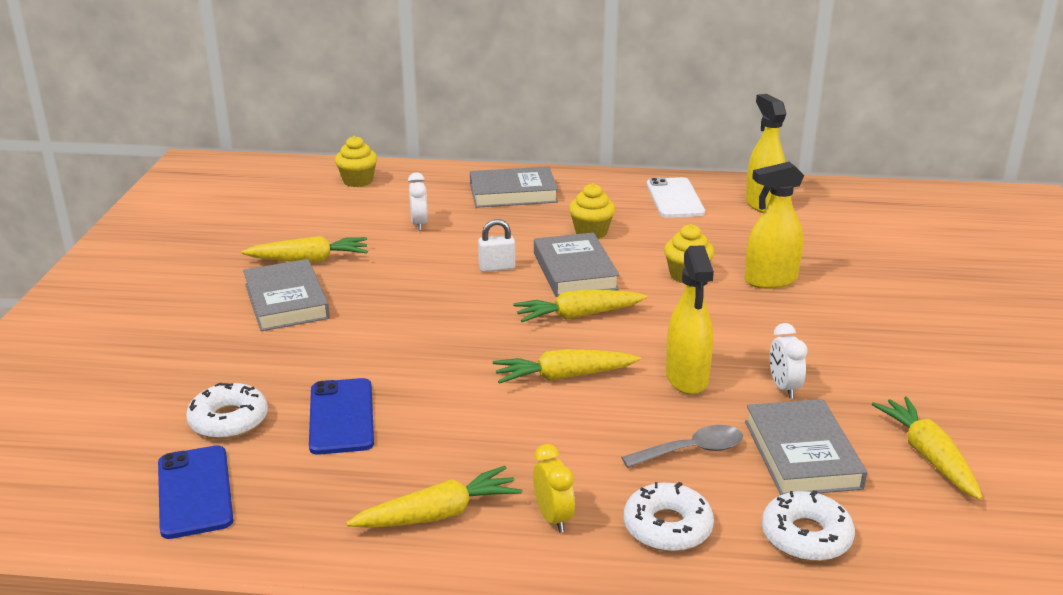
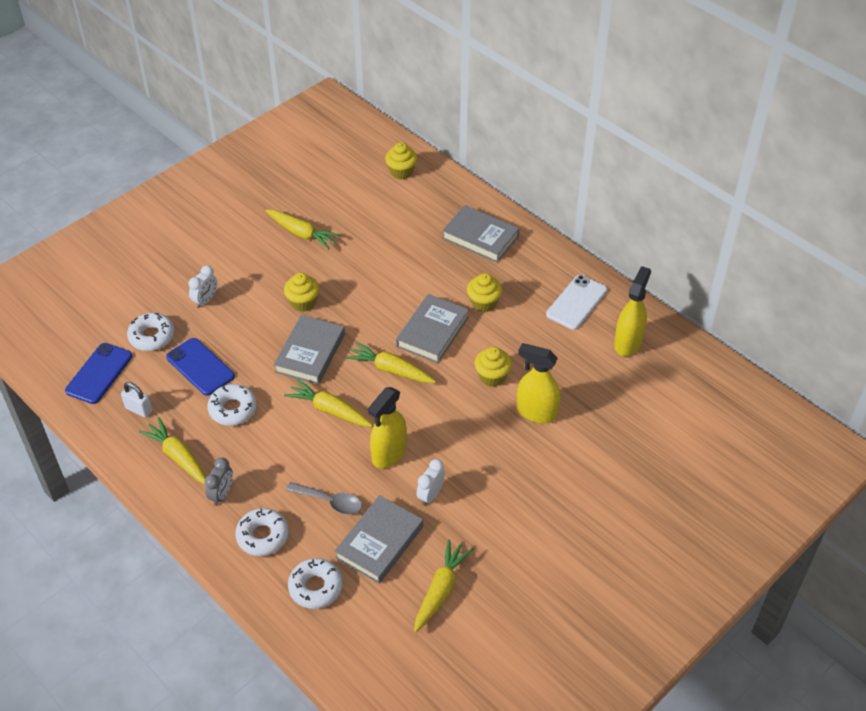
camera: 40 degrees right, 20 degrees up
grey book [243,259,330,331] -> grey book moved to [274,315,345,385]
blue phone [309,378,374,455] -> blue phone turned 75 degrees counterclockwise [166,338,235,396]
yellow carrot [346,466,522,528] -> yellow carrot turned 150 degrees counterclockwise [139,417,206,484]
white clock [408,172,428,231] -> white clock moved to [188,265,217,308]
white padlock [478,219,515,272] -> white padlock moved to [121,382,153,418]
yellow clock [533,444,575,533] -> grey clock [204,458,233,506]
none -> white donut [207,384,257,426]
none -> yellow cupcake [284,273,319,312]

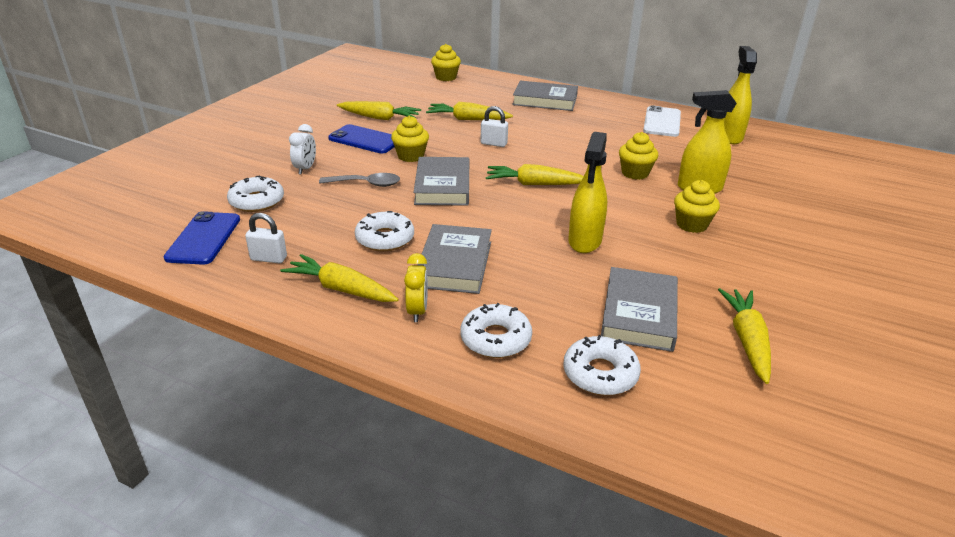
camera: 20 degrees left, 15 degrees down
blue phone [166,338,235,396] -> blue phone moved to [328,124,395,154]
grey clock [204,458,233,506] -> yellow clock [404,253,428,322]
yellow carrot [284,379,373,427] -> yellow carrot moved to [426,102,513,120]
grey spoon [286,482,362,514] -> grey spoon moved to [319,173,400,187]
grey book [396,294,469,363] -> grey book moved to [418,224,492,294]
white clock [417,459,445,506] -> none
yellow cupcake [467,273,502,312] -> yellow cupcake moved to [674,180,720,233]
none -> white padlock [480,106,508,147]

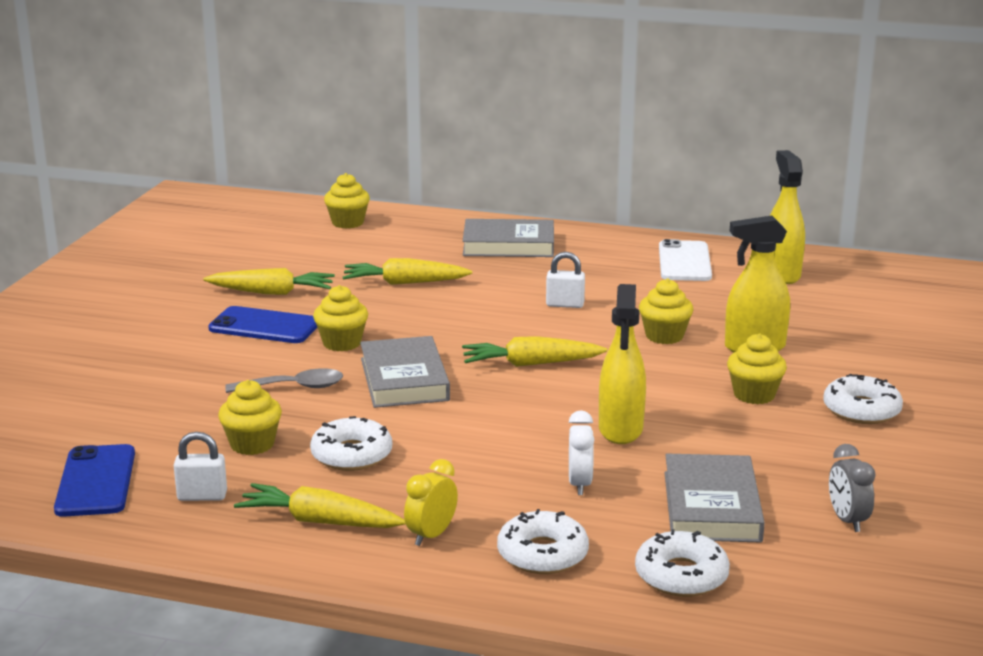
camera: 10 degrees left, 10 degrees down
white donut [227,175,284,212] -> white donut moved to [823,374,903,424]
white clock [289,124,316,175] -> white clock moved to [569,410,594,495]
yellow clock [404,253,428,322] -> yellow clock turned 135 degrees counterclockwise [404,459,458,546]
grey book [418,224,492,294] -> none
white padlock [480,106,508,147] -> white padlock moved to [546,252,585,308]
yellow carrot [718,288,771,384] -> grey clock [829,444,875,532]
none -> yellow cupcake [218,380,282,455]

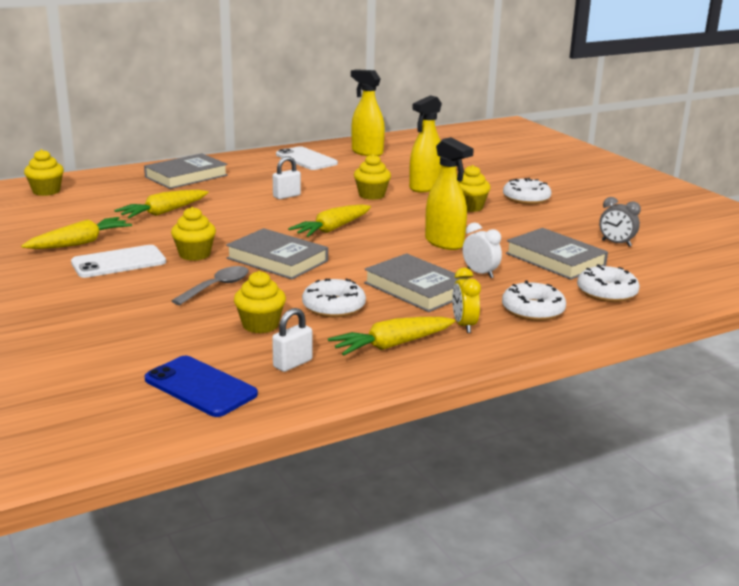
camera: 45 degrees left, 0 degrees up
blue phone [208,306,317,343] -> white phone [71,245,166,278]
none -> grey book [364,253,469,312]

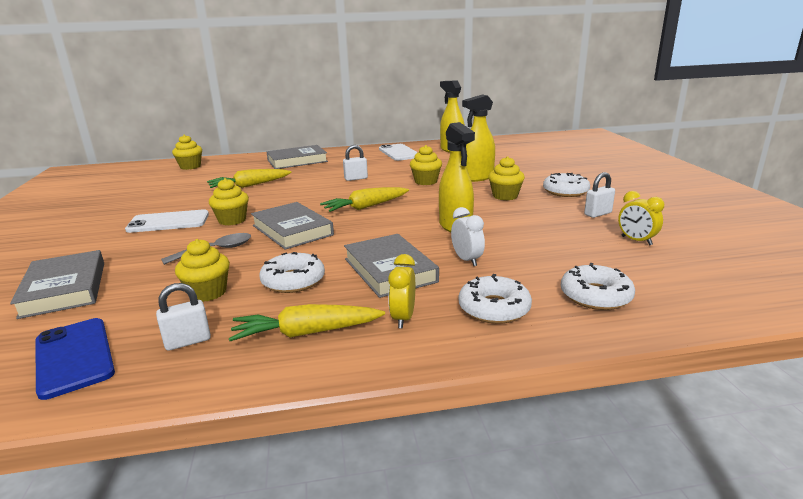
camera: 20 degrees right, 0 degrees up
yellow carrot [21,217,132,249] -> none
grey book [506,228,608,280] -> grey book moved to [10,250,104,319]
grey clock [599,197,641,247] -> yellow clock [618,191,664,245]
none -> white padlock [584,172,615,218]

